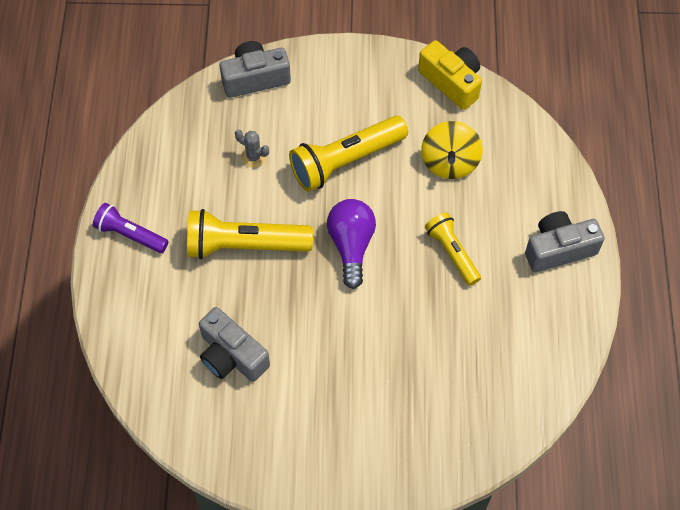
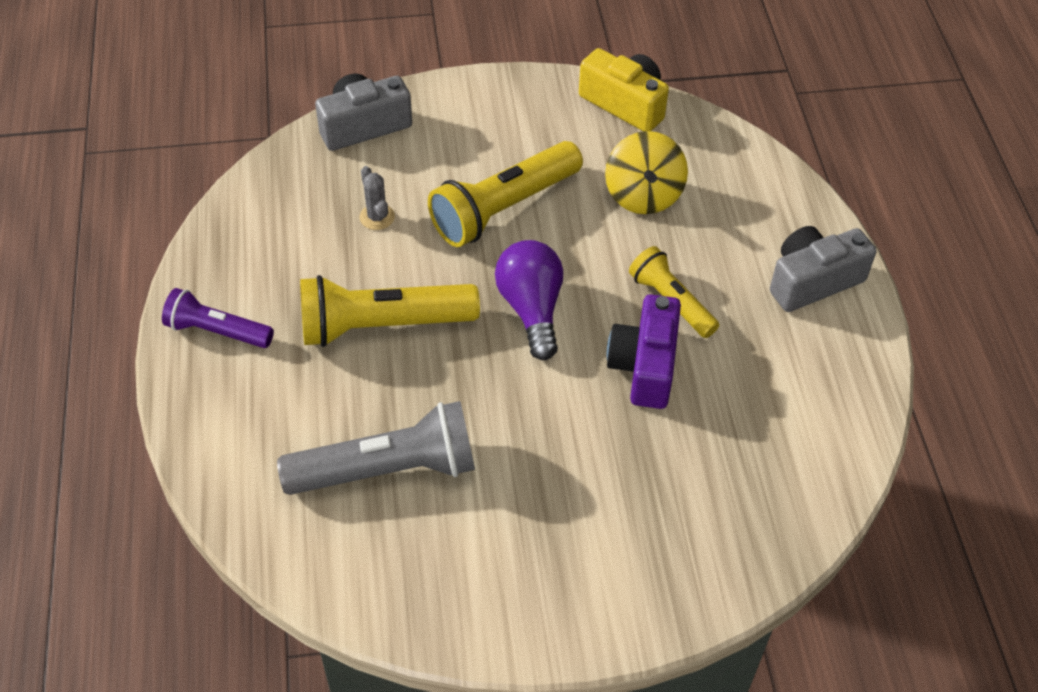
camera: 10 degrees left, 10 degrees down
grey camera [199,307,270,382] -> grey flashlight [277,401,475,495]
grey cactus [235,130,269,168] -> grey cactus turned 45 degrees clockwise [360,166,395,230]
none -> purple camera [606,294,681,409]

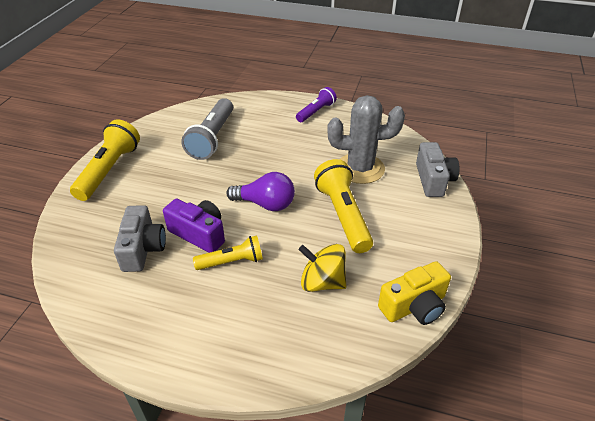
camera: 115 degrees right, 10 degrees down
yellow flashlight [300,275,480,347] -> yellow flashlight moved to [70,119,140,201]
grey cactus [360,166,395,230] -> grey cactus [327,95,405,184], size x2.47
grey camera [770,226,876,312] -> grey camera moved to [114,205,166,272]

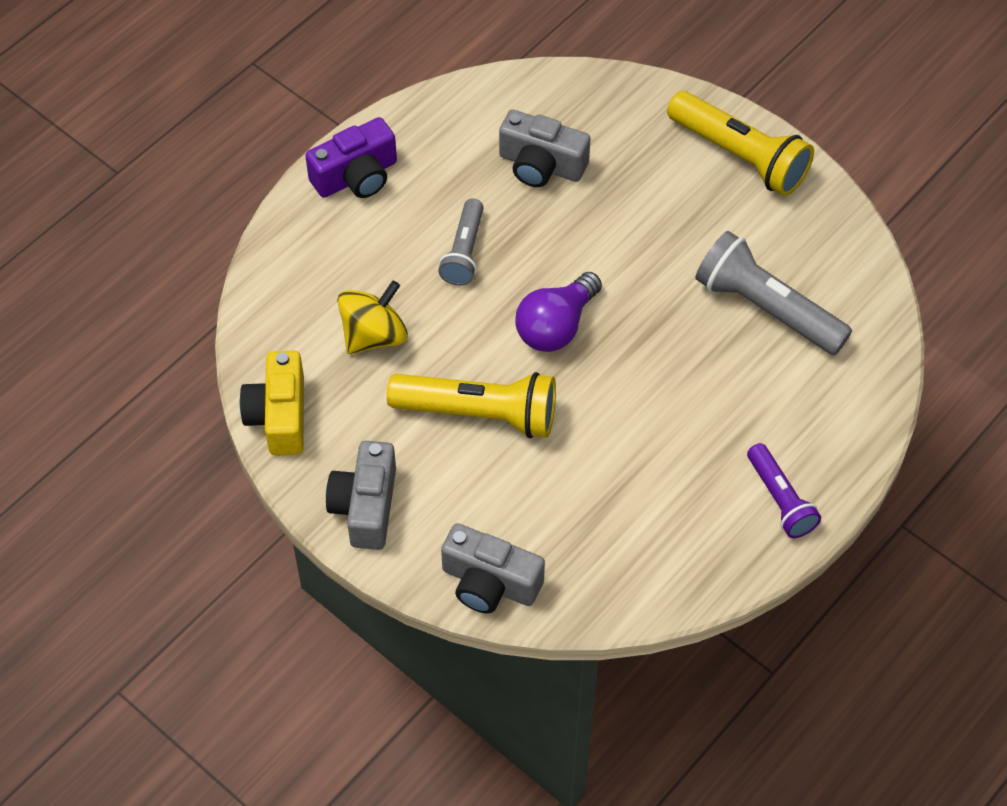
camera: 115 degrees right, 15 degrees up
purple camera [163,199,225,253] -> purple camera moved to [305,117,397,198]
yellow flashlight [193,236,263,270] -> grey flashlight [438,198,484,286]
grey cactus [327,95,405,184] -> none
none -> grey camera [326,441,396,550]

